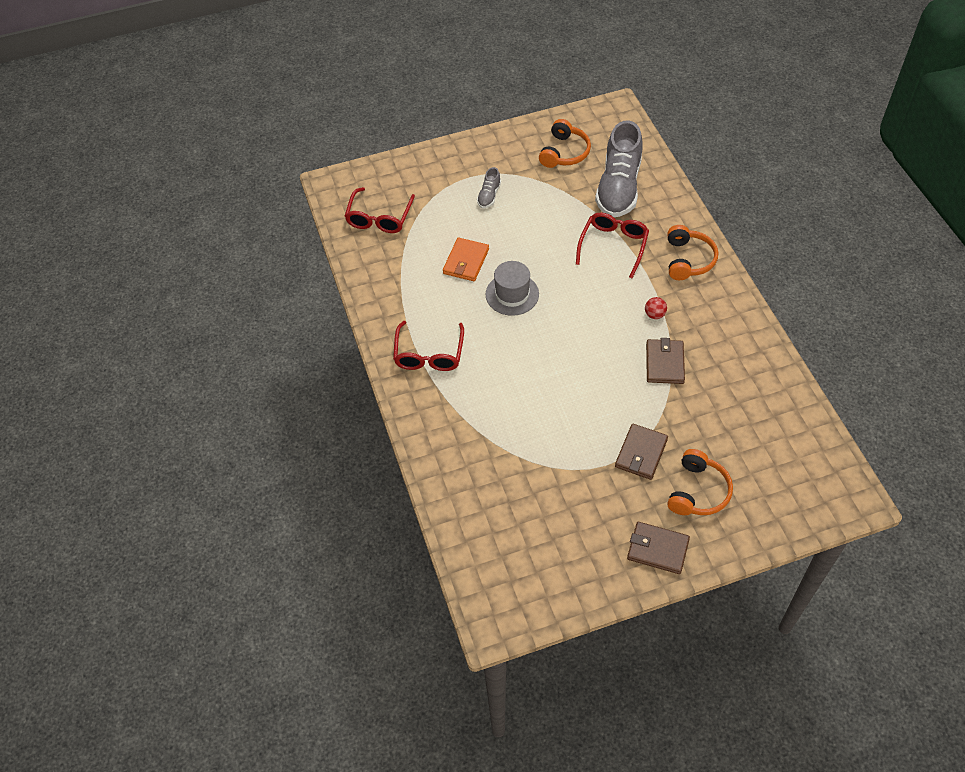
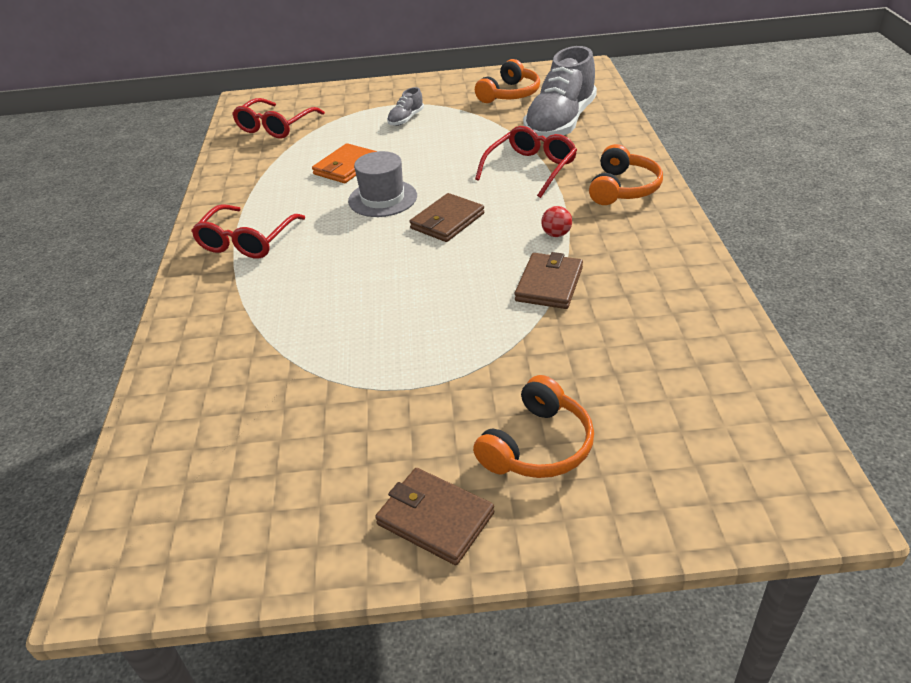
camera: 15 degrees right, 15 degrees down
brown wallet [615,424,668,480] -> brown wallet moved to [409,193,484,242]

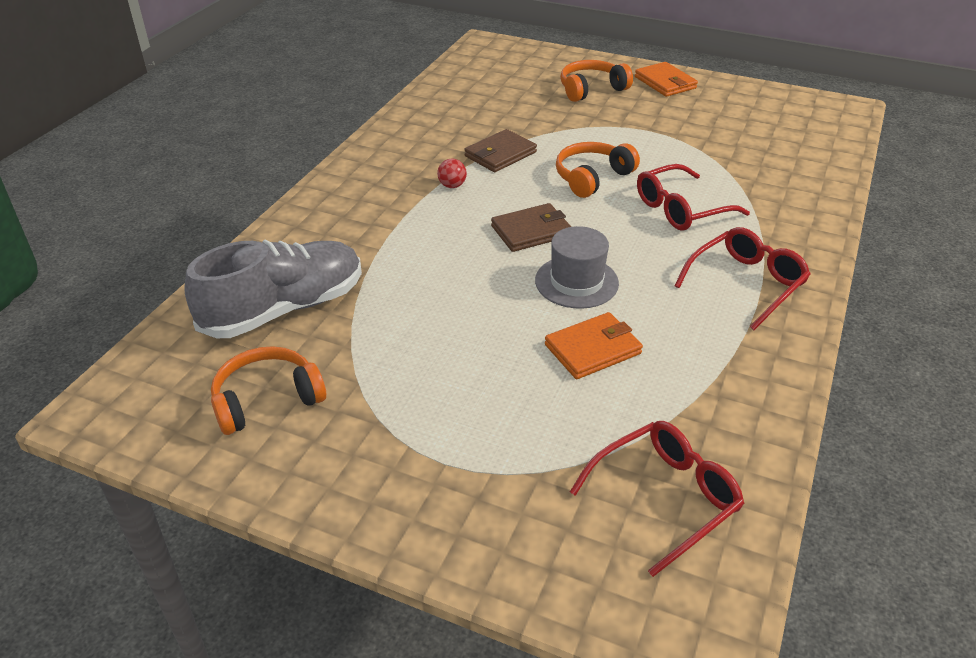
camera: 155 degrees left, 0 degrees up
brown wallet [375,468,494,565] -> orange wallet [635,62,698,97]
grey shoe [387,87,424,126] -> none
red glasses [475,126,577,198] -> red glasses moved to [637,164,750,231]
orange headphones [589,144,663,205] -> orange headphones moved to [556,142,640,198]

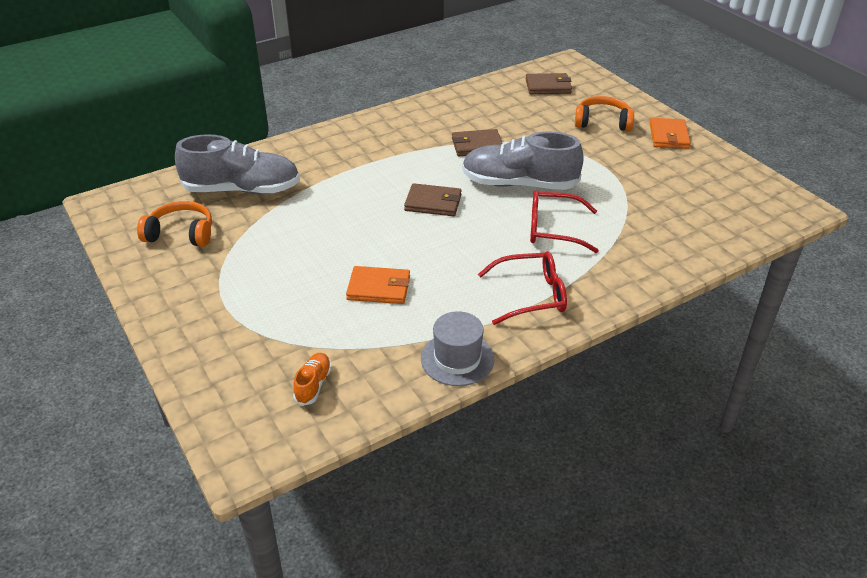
camera: 35 degrees right, 0 degrees up
red ball [437,159,467,188] -> none
grey hat [535,226,619,309] -> grey hat moved to [421,311,494,386]
orange headphones [556,142,640,198] -> grey shoe [462,132,584,190]
red glasses [570,421,744,577] -> orange shoe [293,353,332,406]
none -> brown wallet [526,73,572,94]

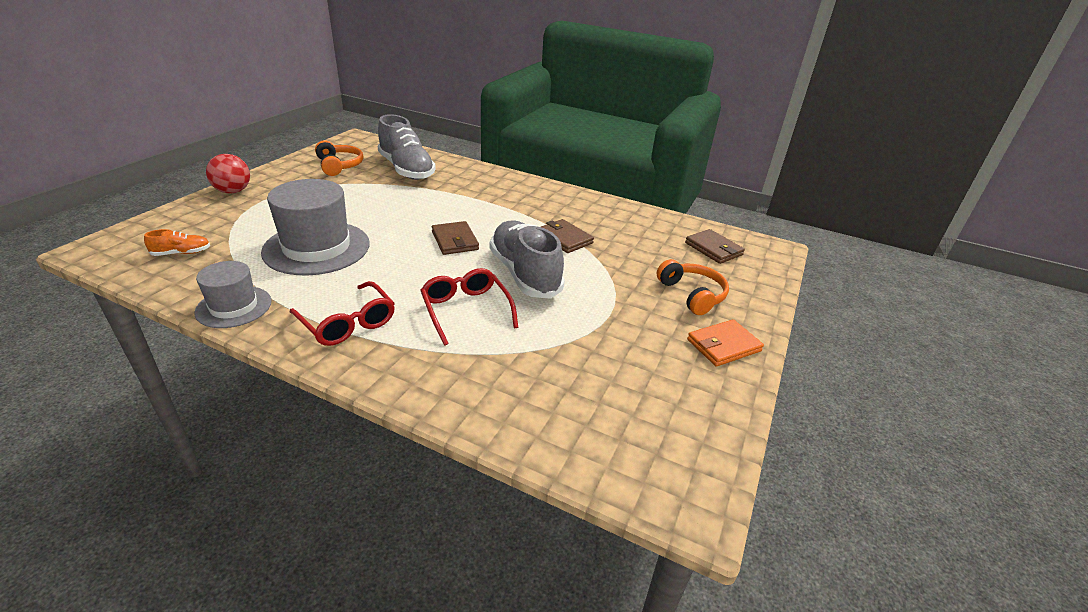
camera: 55 degrees right, 5 degrees down
orange wallet [346,266,410,304] -> grey hat [261,179,369,276]
none -> red ball [206,154,250,193]

